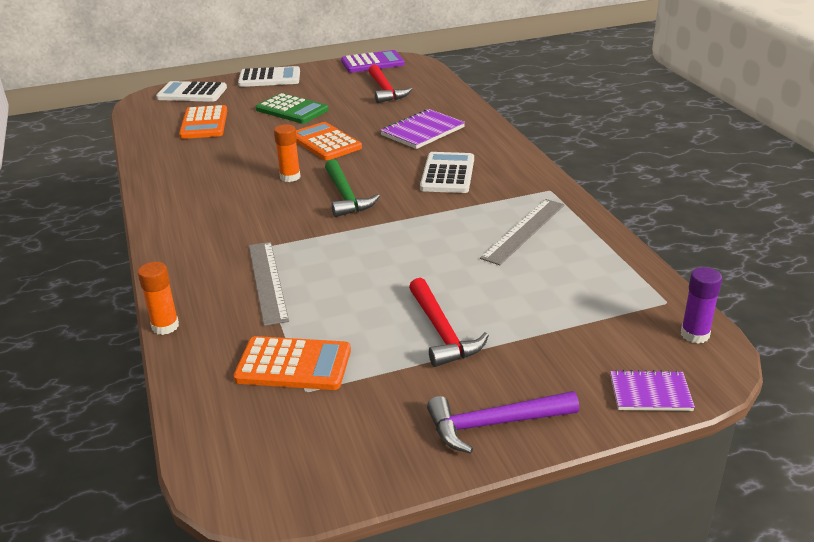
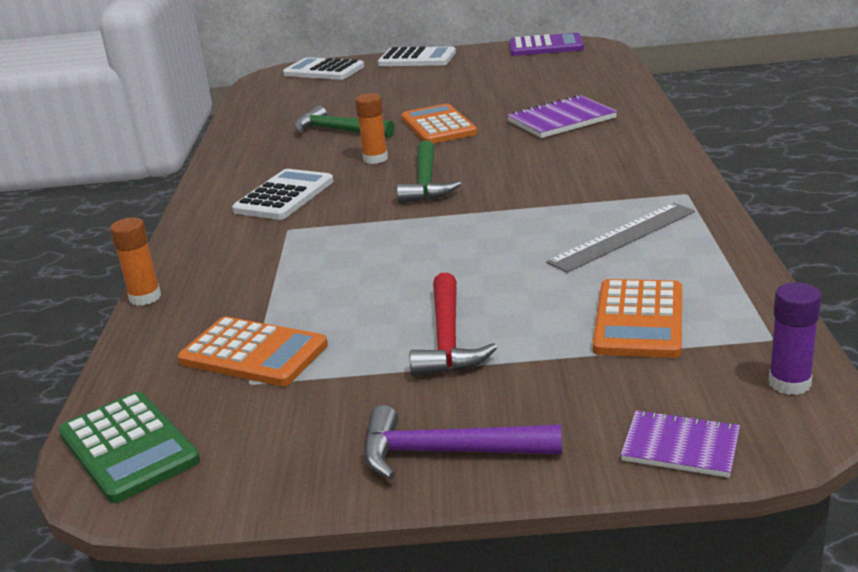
camera: 20 degrees right, 5 degrees down
orange calculator [179,105,227,139] -> orange calculator moved to [593,279,682,358]
grey ruler [249,242,289,326] -> none
green calculator [256,93,329,124] -> green calculator moved to [59,392,200,503]
red hammer [368,65,412,103] -> none
white calculator [420,152,474,193] -> white calculator moved to [232,169,334,220]
none -> green hammer [294,105,395,138]

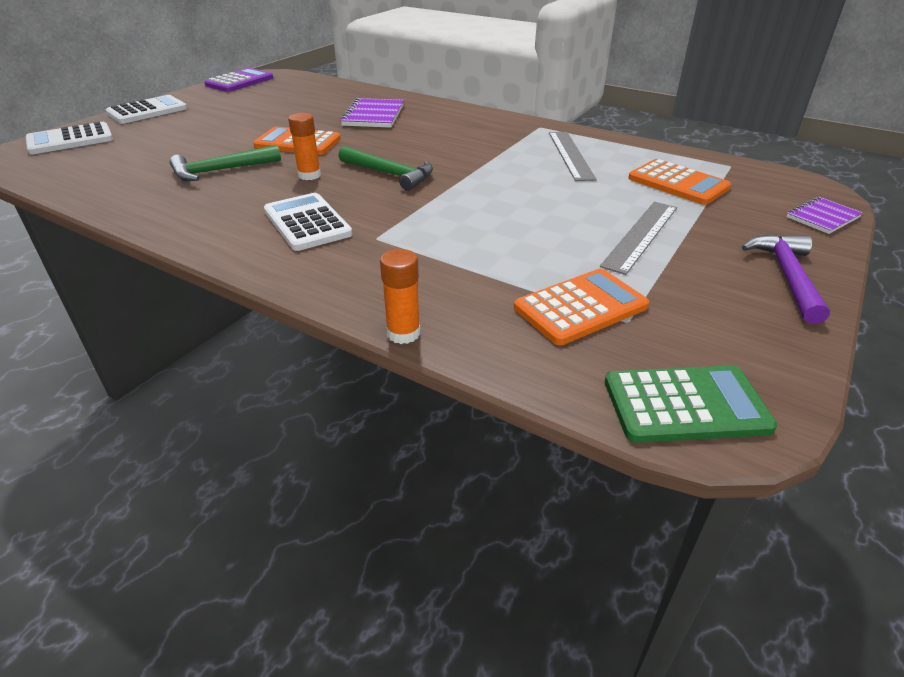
camera: 60 degrees left, 10 degrees up
purple hammer [364,405,562,480] -> purple hammer turned 150 degrees clockwise [742,234,830,324]
red hammer [409,273,497,377] -> grey ruler [600,202,677,275]
purple glue stick [769,282,821,395] -> none

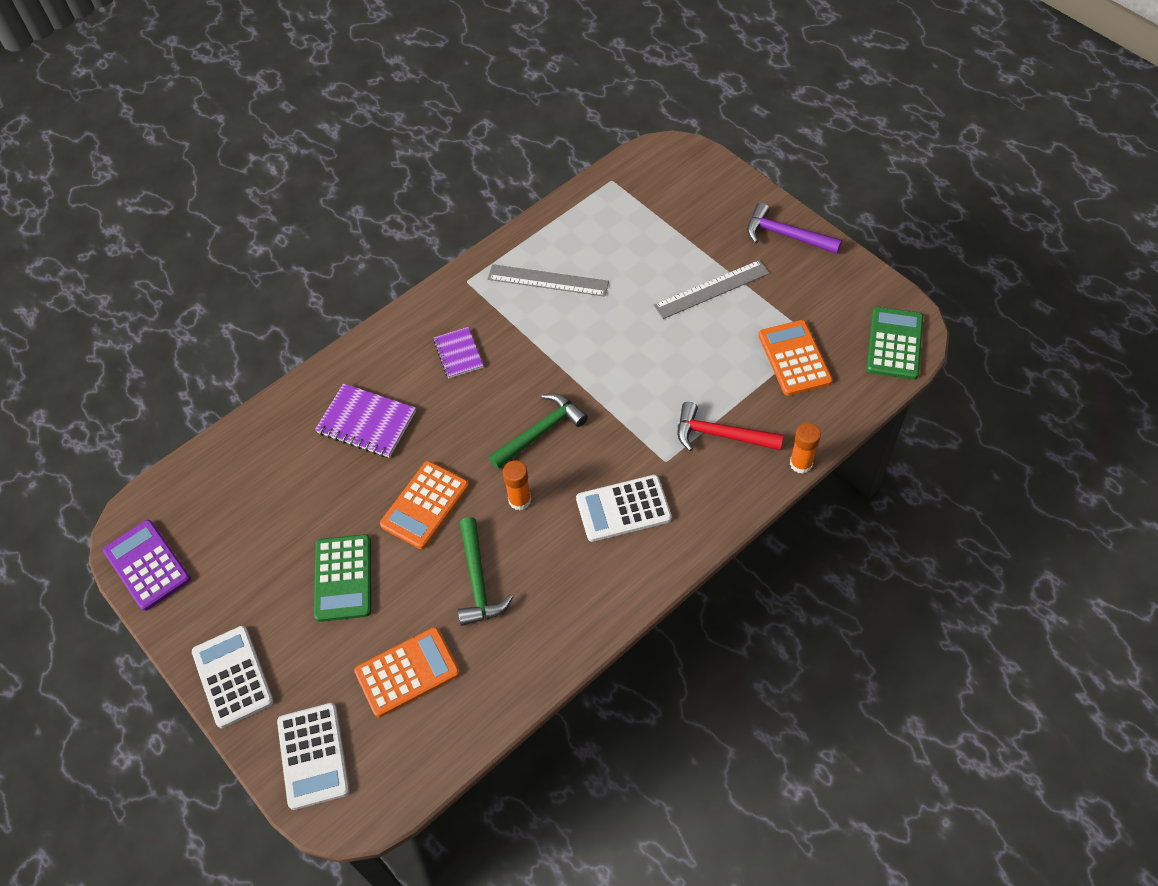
camera: 70 degrees left, 20 degrees up
grey ruler [600,202,677,275] -> grey ruler turned 75 degrees counterclockwise [654,260,770,319]
orange calculator [628,159,731,205] -> orange calculator moved to [354,627,460,717]
purple notebook [786,197,863,234] -> purple notebook moved to [434,327,484,378]
none -> green calculator [314,534,371,622]
none -> red hammer [678,402,783,451]

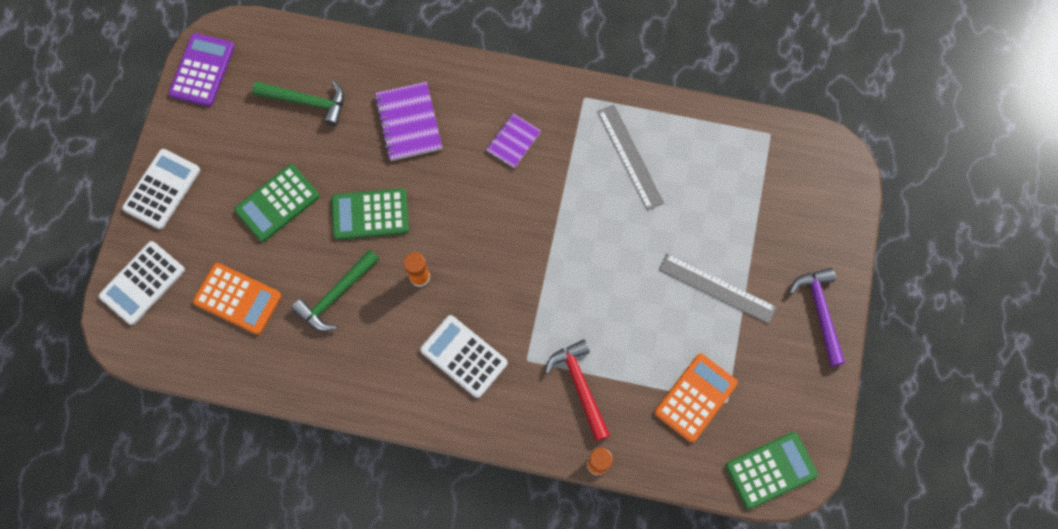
camera: 50 degrees right, 15 degrees up
orange calculator [380,461,469,549] -> green calculator [331,188,409,240]
green hammer [489,393,588,469] -> green hammer moved to [253,81,344,126]

